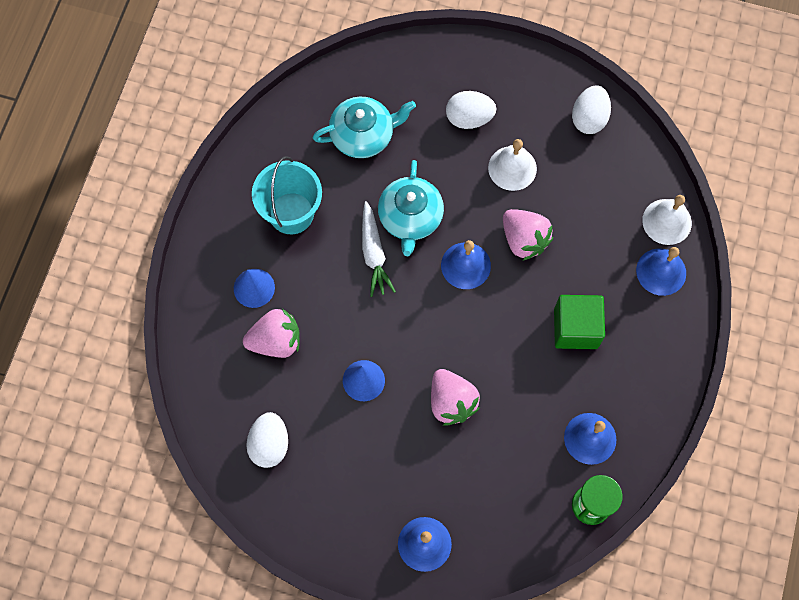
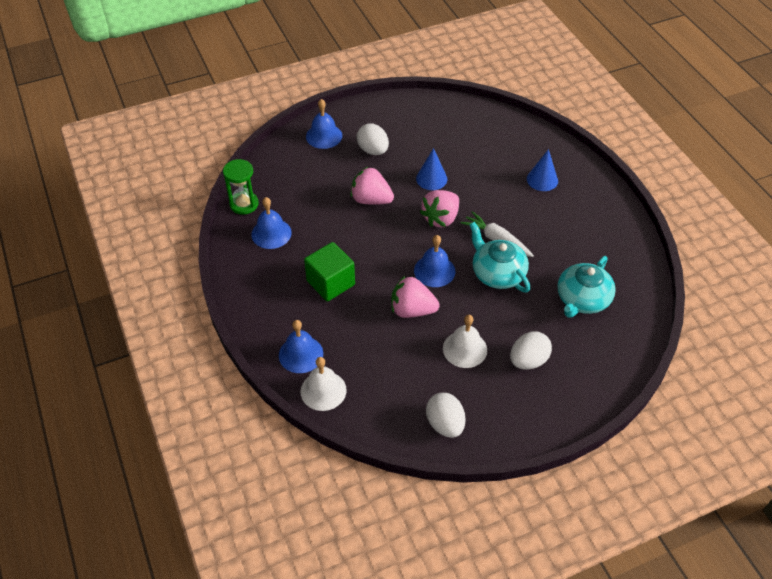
camera: 140 degrees right, 20 degrees down
pink strawberry [243,309,300,358] -> pink strawberry moved to [420,190,459,227]
white egg [246,412,288,468] -> white egg moved to [357,124,389,155]
turquoise bucket [252,156,322,234] -> none

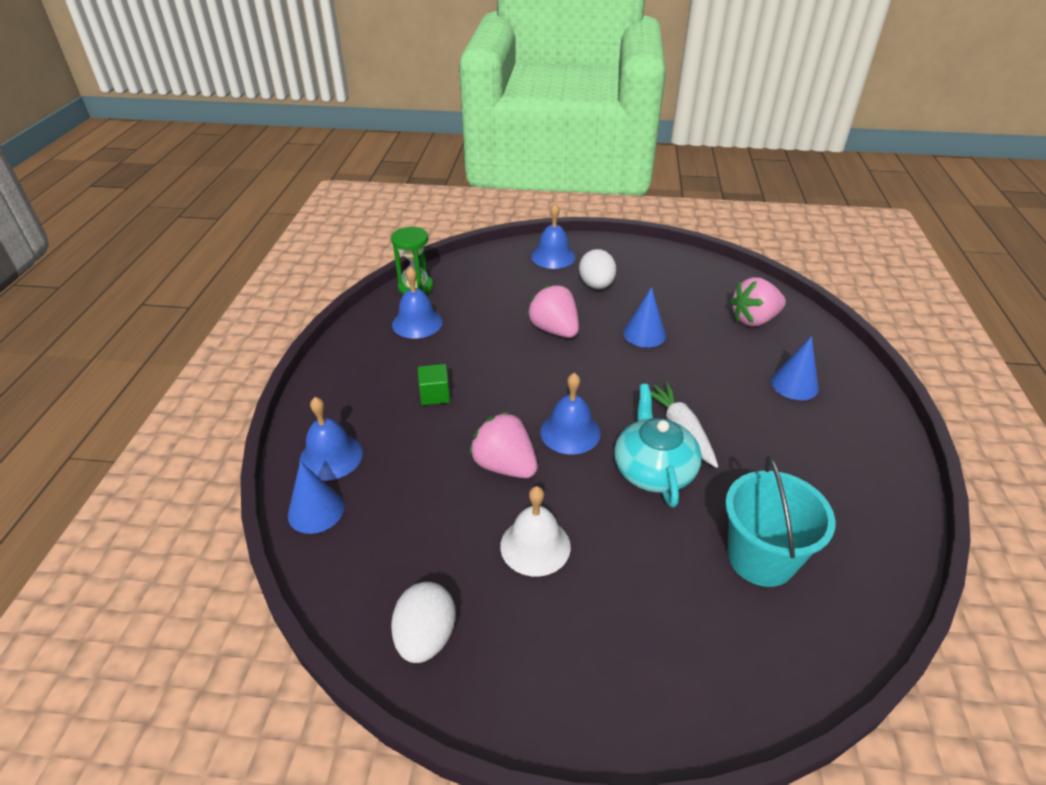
camera: 30 degrees right, 10 degrees down
white bell [300,357,347,411] -> blue cone [288,461,344,534]
green cube [304,242,355,302] -> green cube [418,364,450,405], size x0.58
pink strawberry [420,190,459,227] -> pink strawberry moved to [730,277,786,327]
white egg [510,331,552,370] -> none
turquoise teapot [557,256,616,318] -> turquoise bucket [725,456,835,587]

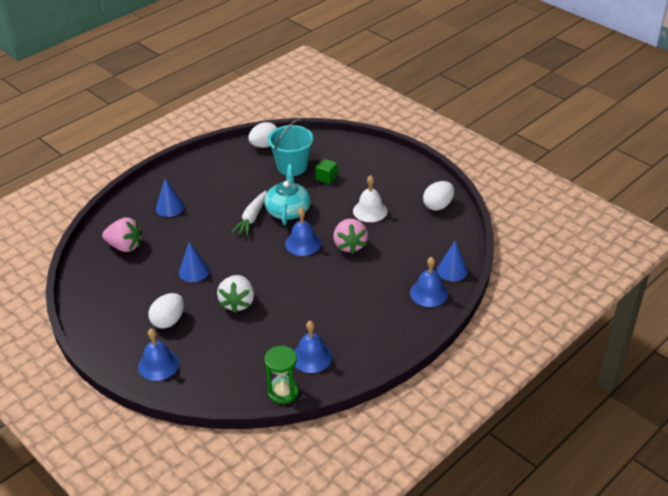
camera: 140 degrees left, 0 degrees up
green cube [418,364,450,405] -> green cube moved to [315,158,338,184]
pink strawberry [527,284,579,338] -> white strawberry [217,275,254,313]
turquoise teapot [614,384,702,507] -> turquoise teapot turned 150 degrees clockwise [264,164,311,225]
none -> white egg [248,122,277,148]

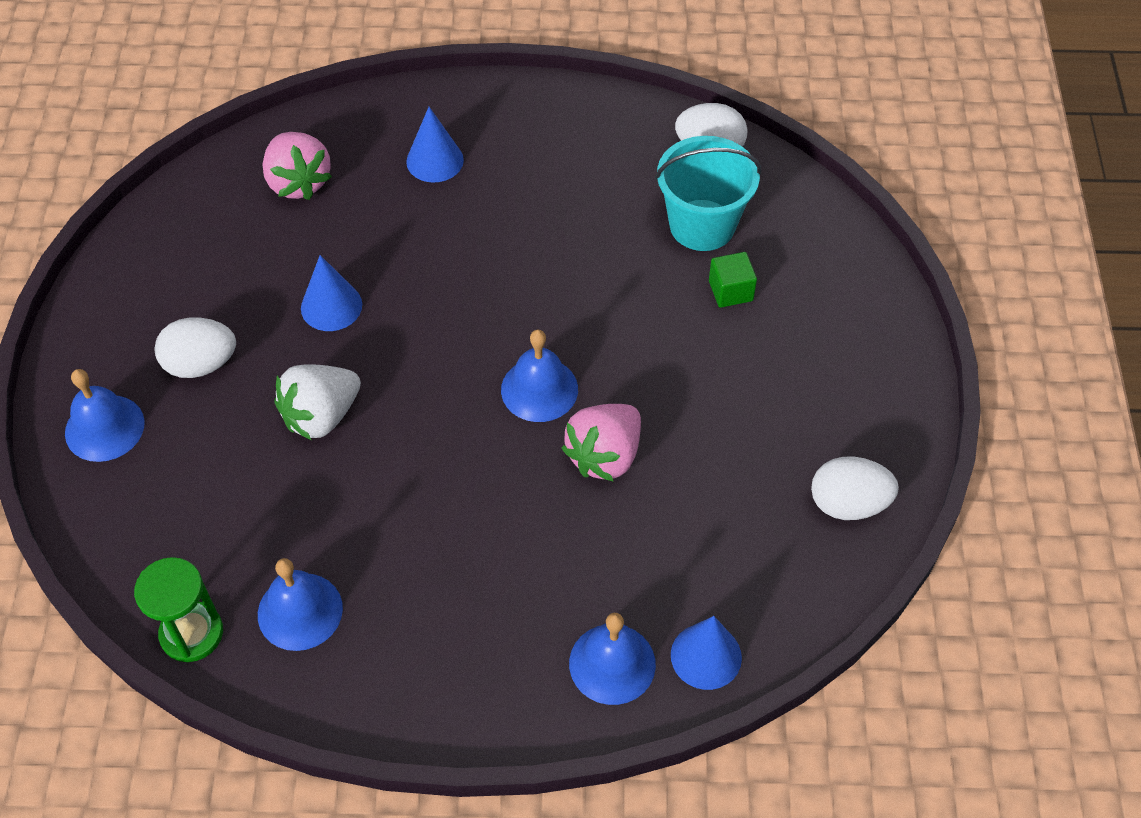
camera: 45 degrees right, 15 degrees up
white carrot [231,190,267,236] -> none
turquoise teapot [264,164,311,225] -> none
white bell [353,175,388,222] -> none

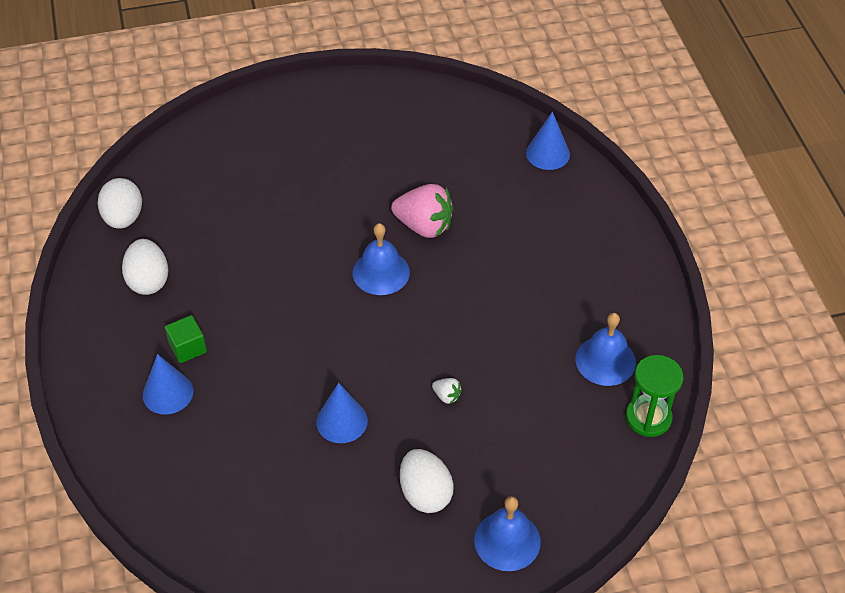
camera: 105 degrees left, 5 degrees down
pink strawberry [262,132,332,200] -> none
white strawberry [274,364,361,441] -> white strawberry [432,378,462,404], size x0.44
blue bell [569,613,656,705] -> none
turquoise bucket [655,136,761,251] -> none
green cube [709,252,757,308] -> green cube moved to [165,315,207,363]
white egg [811,456,899,520] -> white egg moved to [122,239,169,295]

